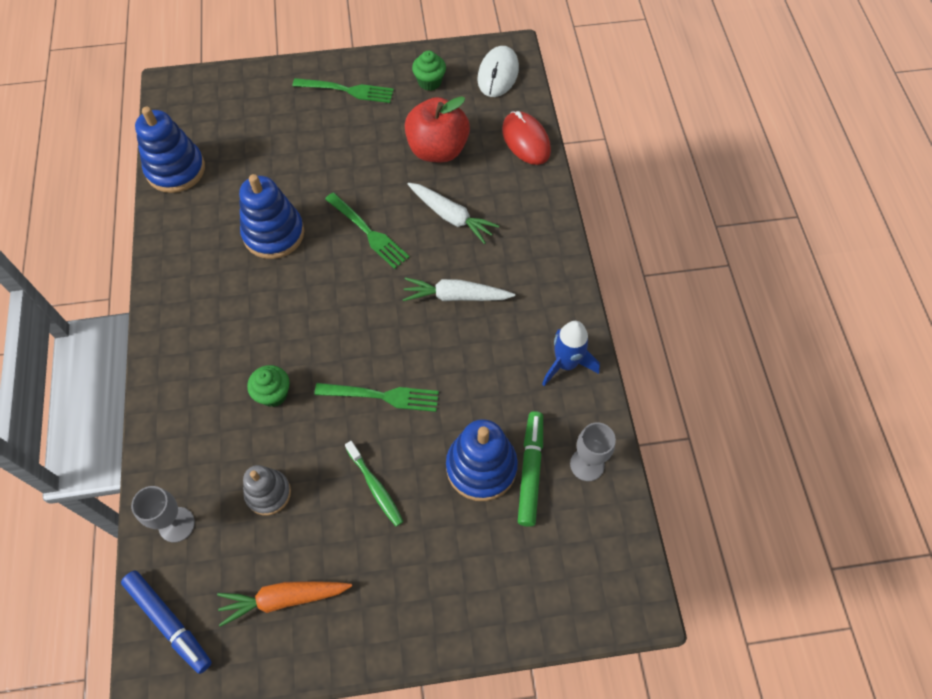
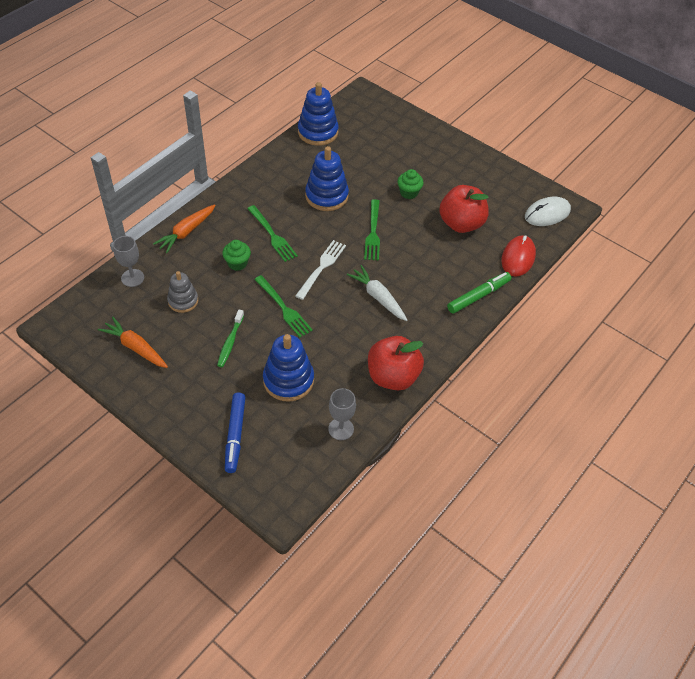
camera: 45 degrees right, 10 degrees down
blue marker [121,571,212,674] -> blue marker moved to [225,392,246,473]
green fork [292,78,394,103] -> green fork moved to [247,205,298,262]
white carrot [408,183,499,244] -> none
green cupcake [412,51,446,91] -> green cupcake moved to [397,169,424,199]
green marker [518,411,543,527] -> green marker moved to [447,272,511,314]
blue rocket [542,321,600,386] -> red apple [368,336,424,391]
none -> orange carrot [153,204,216,253]
none -> white fork [295,240,346,300]

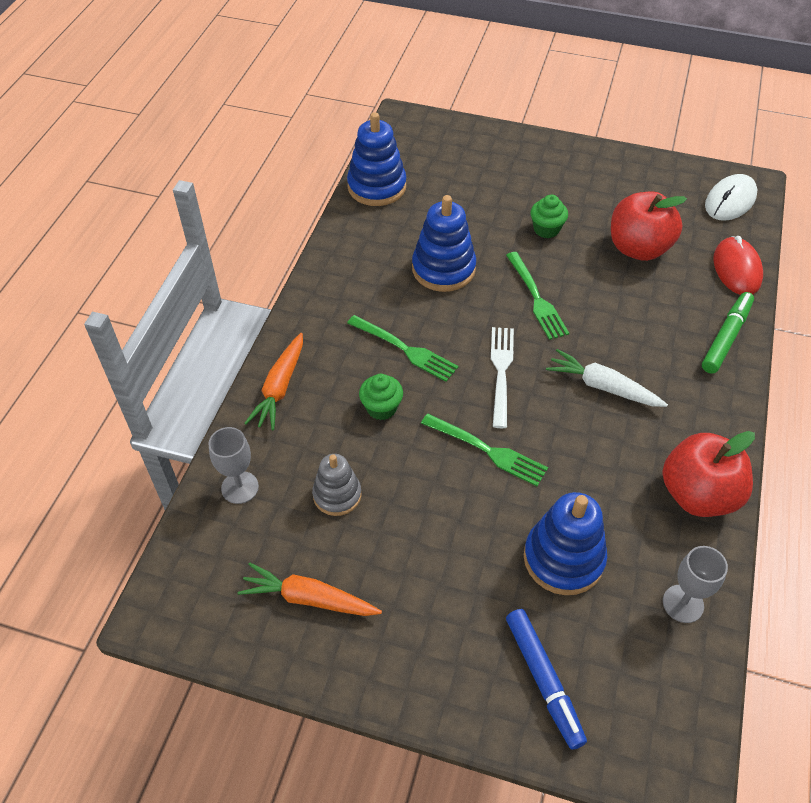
camera: 20 degrees left, 0 degrees up
green toothbrush [217,310,244,367] -> none

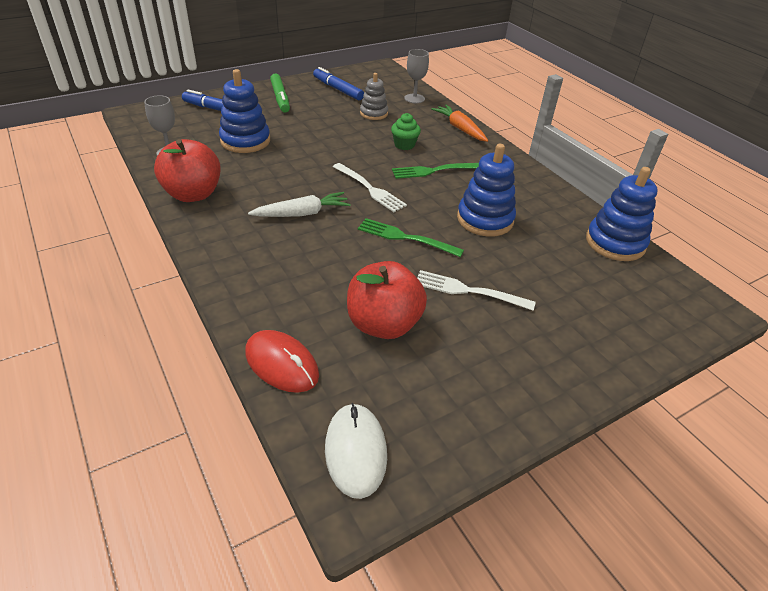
camera: 130 degrees right, 10 degrees down
orange carrot [238,563,382,616] -> blue marker [313,67,364,100]
green fork [421,413,548,486] -> none
green cupcake [531,195,568,238] -> white fork [417,270,535,311]
green marker [702,292,754,373] -> green marker moved to [270,74,290,113]

